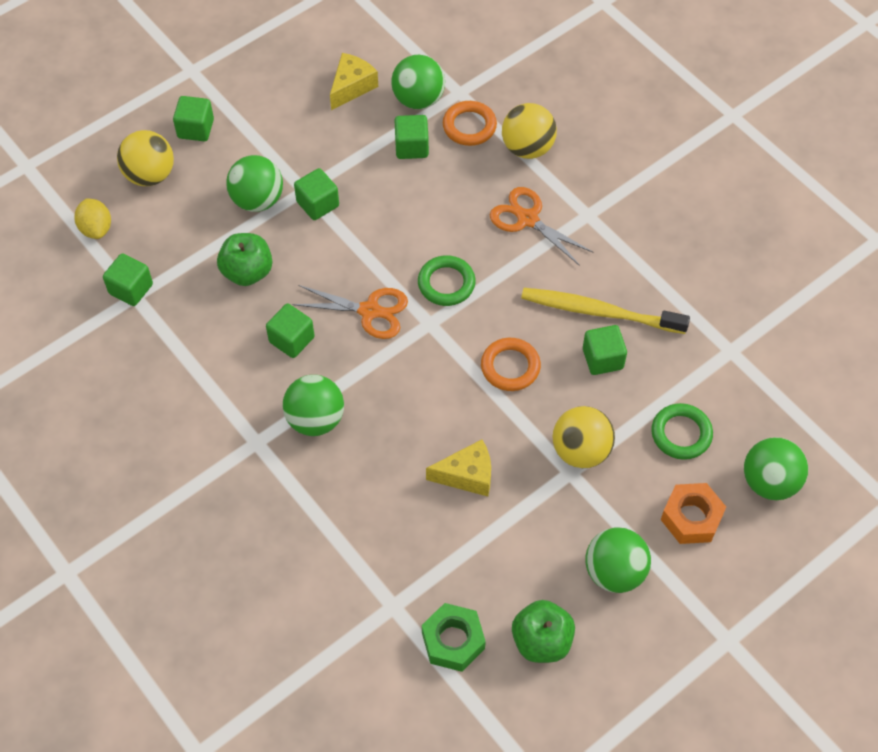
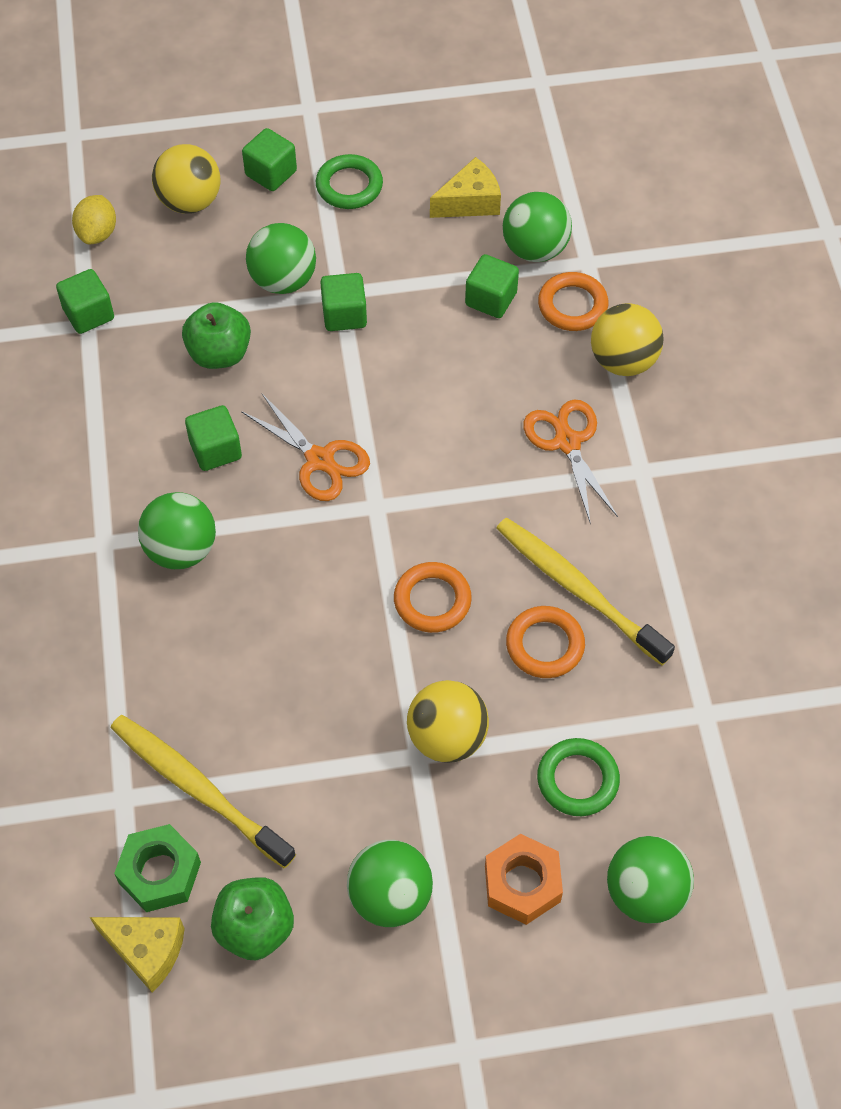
camera: 30 degrees right, 0 degrees up
green ring [418,255,476,306] -> green ring moved to [316,154,383,209]
yellow cheese [426,439,491,497] -> yellow cheese moved to [90,917,185,992]
green cube [583,325,627,375] -> orange ring [506,606,585,678]
none -> yellow toothbrush [110,715,296,868]

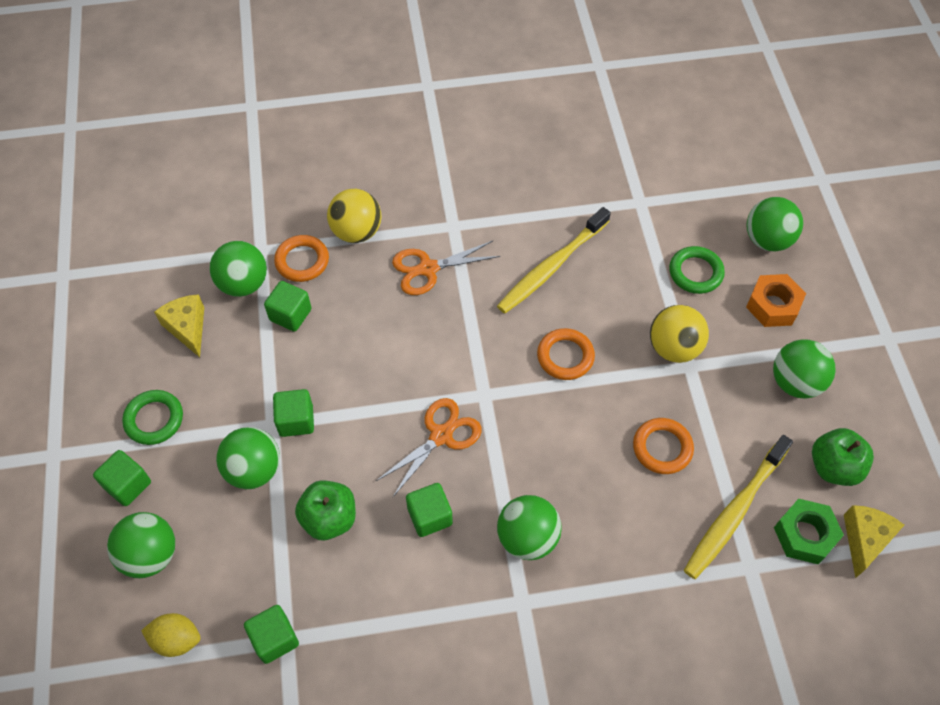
camera: 90 degrees left, 0 degrees up
yellow ball [152,144,220,214] -> green ball [107,512,175,578]
orange ring [506,606,585,678] -> orange ring moved to [633,418,694,474]

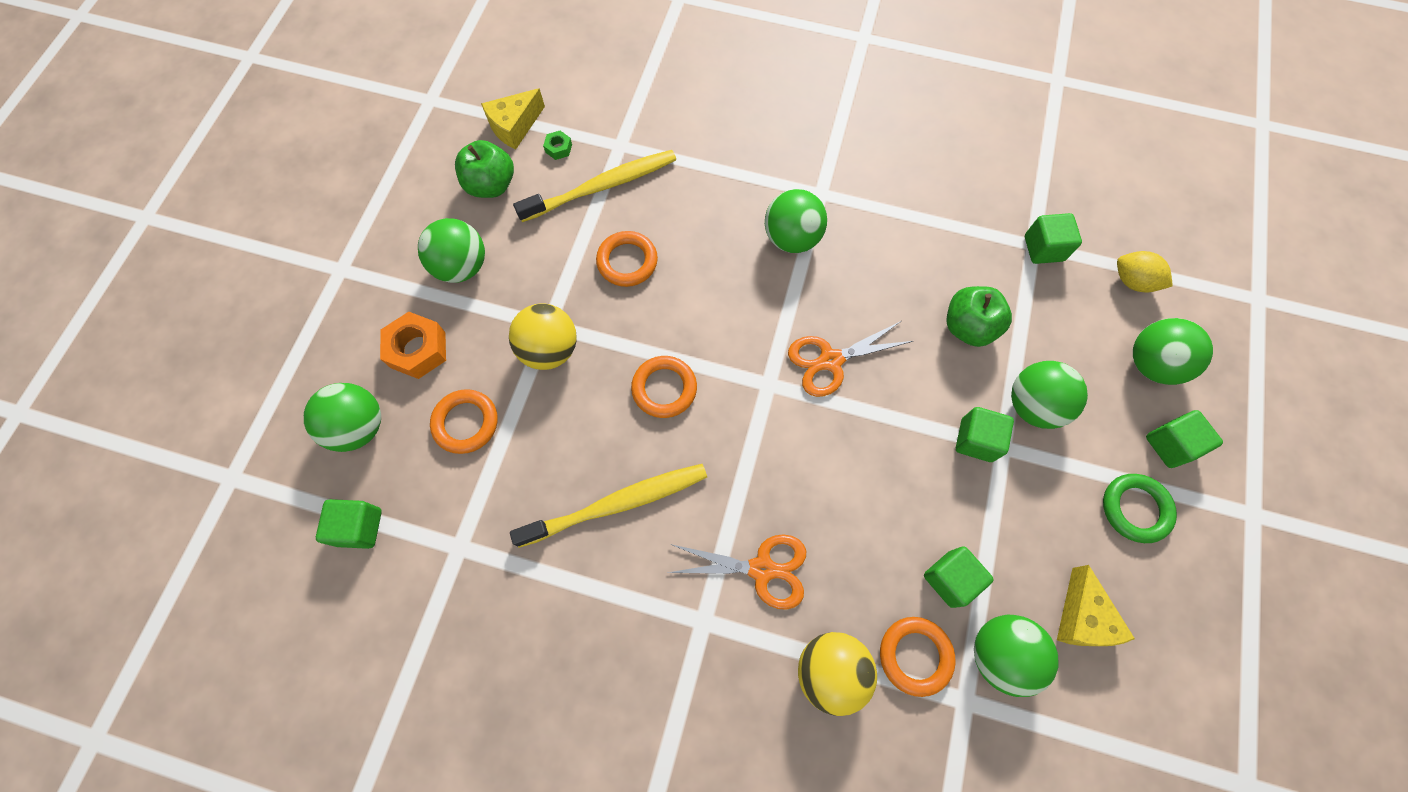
camera: 155 degrees left, 10 degrees up
green cube [406,483,453,537] -> green cube moved to [316,499,382,549]
green ring [669,246,725,294] -> orange ring [430,389,498,454]
green nut [774,499,844,564] -> green nut [543,131,572,160], size x0.49

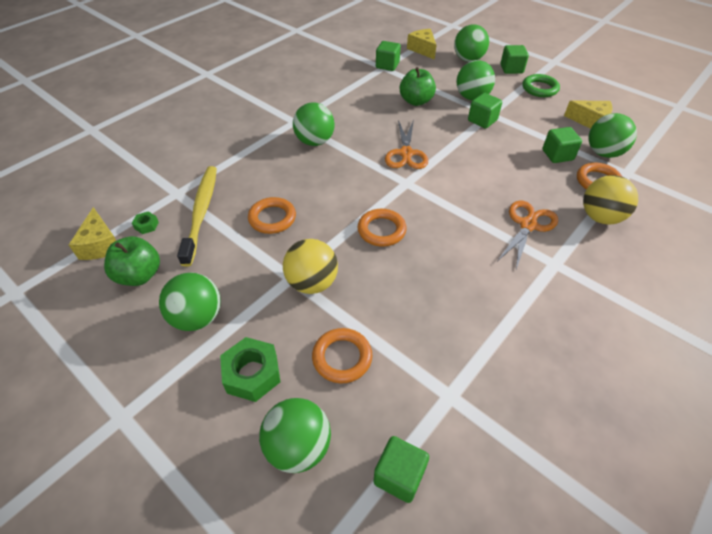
camera: 65 degrees left, 20 degrees down
orange nut [380,312,446,379] -> green nut [220,337,280,402]
yellow toothbrush [510,464,707,548] -> none
yellow lemon [1117,251,1173,292] -> yellow cheese [407,29,436,60]

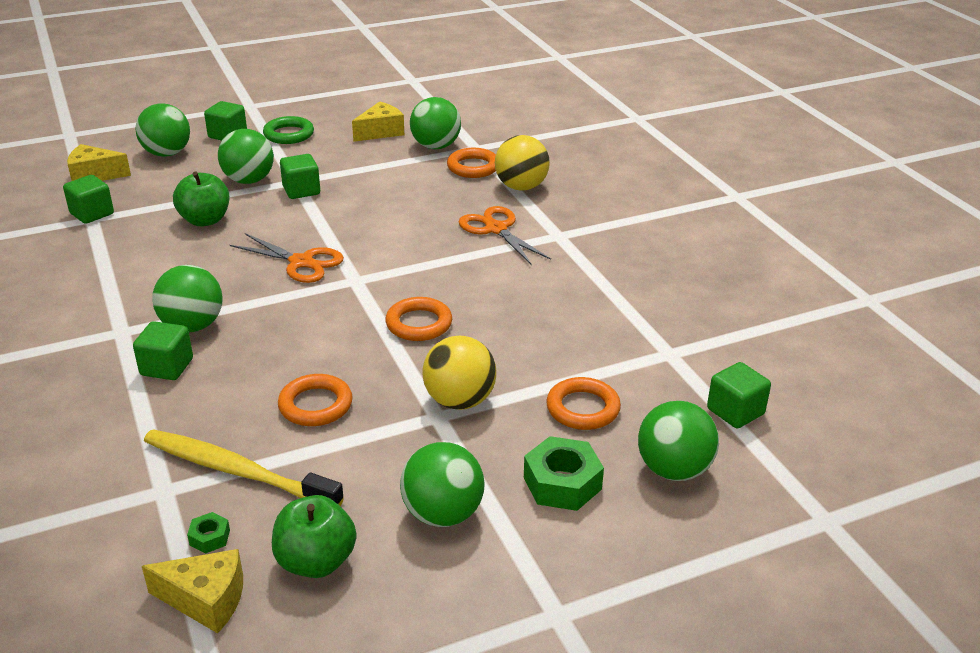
camera: 65 degrees left, 15 degrees down
green cube [543,127,582,163] -> green cube moved to [133,321,193,380]

